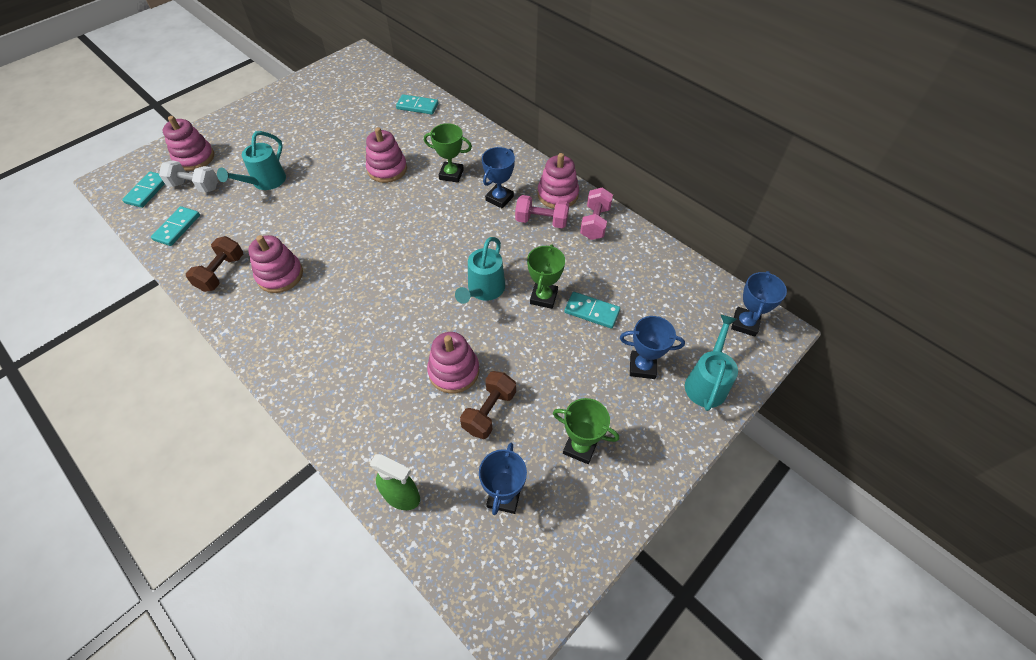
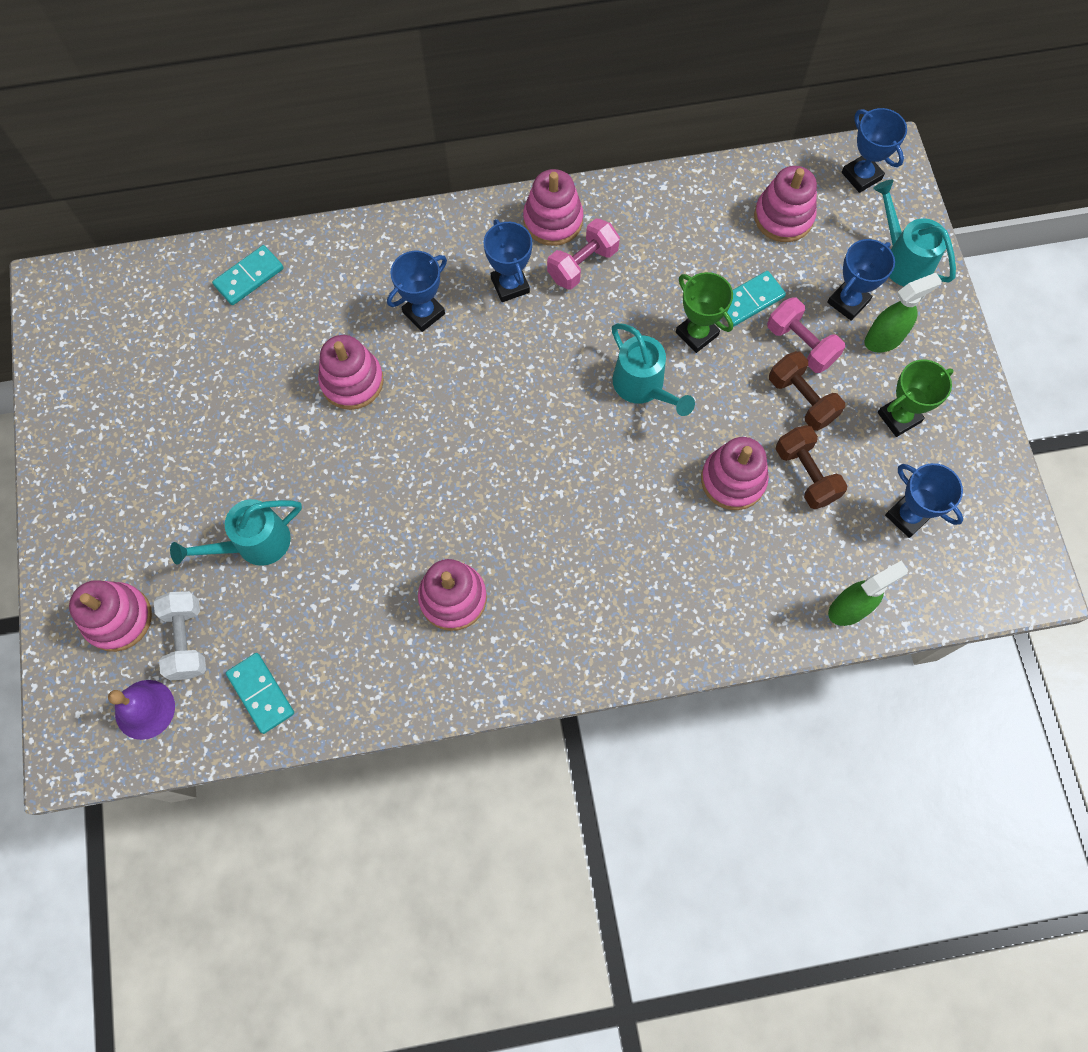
camera: 55 degrees left, 15 degrees up
turquoise domino [122,171,165,208] -> purple bell [108,680,175,740]
white dumbbell [159,160,218,193] -> white dumbbell turned 60 degrees counterclockwise [154,591,206,681]
brown dumbbell [186,236,243,292] -> brown dumbbell moved to [769,351,845,431]
turquoise watering can [217,131,286,190] -> turquoise watering can turned 90 degrees clockwise [170,499,302,566]
green trophy [424,123,472,183] -> blue trophy [387,250,447,332]
pink dumbbell [580,187,613,240] -> pink dumbbell moved to [767,297,845,373]
none -> pink stacking toy [754,166,817,242]
none -> green spray bottle [865,273,942,353]

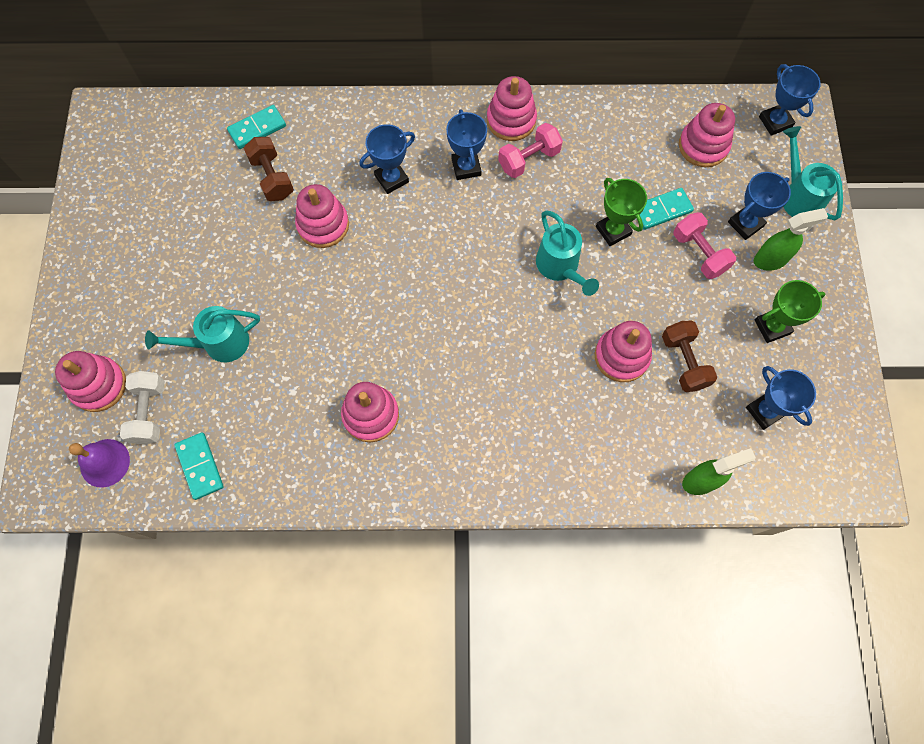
camera: 10 degrees right, 0 degrees up
brown dumbbell [769,351,845,431] -> brown dumbbell moved to [244,137,294,201]

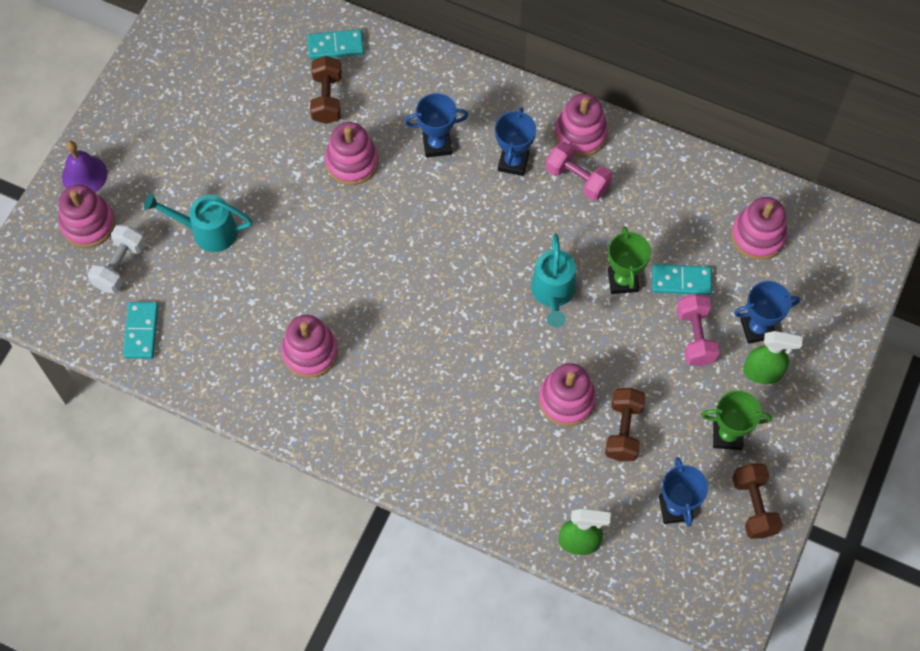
camera: 25 degrees right, 5 degrees down
purple bell [69,439,130,488] -> purple bell moved to [62,141,108,192]
pink dumbbell [498,123,563,178] -> pink dumbbell turned 45 degrees clockwise [546,142,613,201]
blue trophy [759,64,821,136] -> none
turquoise watering can [783,126,843,220] -> none
none -> brown dumbbell [732,463,783,539]

